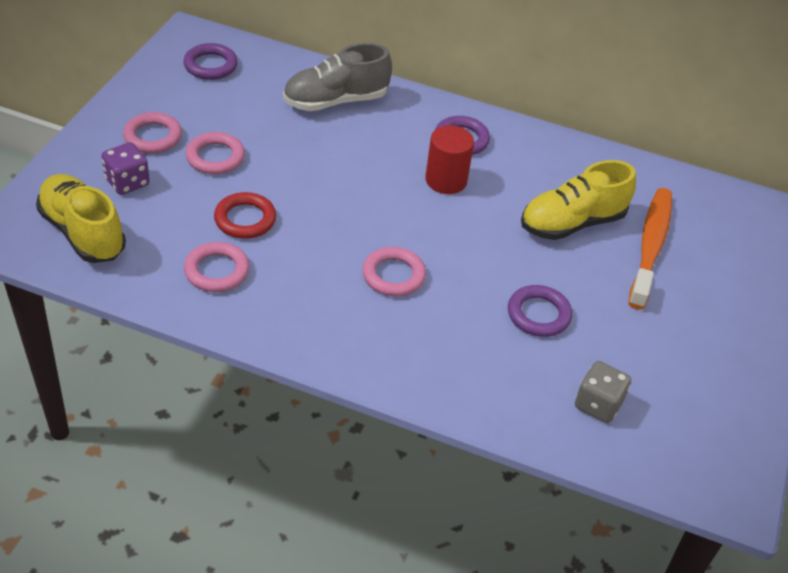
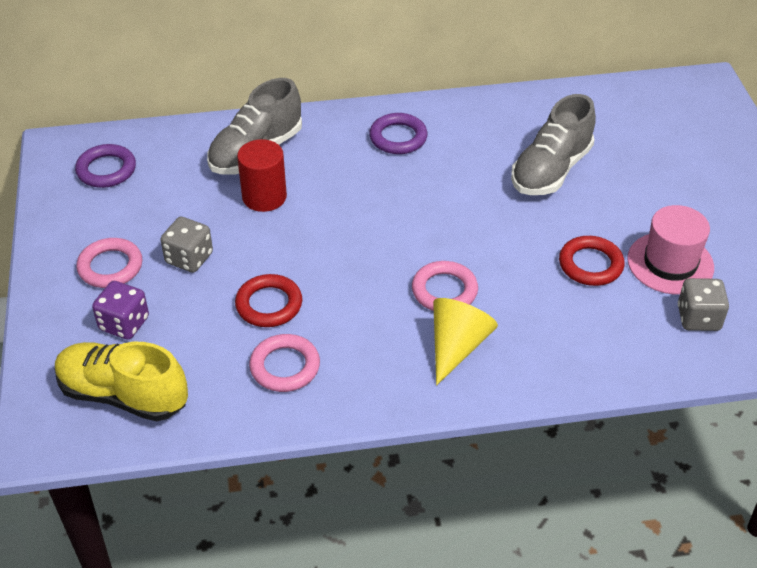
camera: 25 degrees left, 0 degrees up
pink ring [186,132,245,174] -> grey dice [161,217,213,272]
red cylinder [425,125,474,194] -> red cylinder moved to [237,139,287,212]
purple ring [508,285,572,337] -> red ring [559,236,625,286]
yellow shoe [521,160,636,240] -> grey shoe [511,94,596,195]
orange toothbrush [628,188,672,310] -> none
none -> yellow cone [433,298,498,385]
none -> pink hat [627,205,714,295]

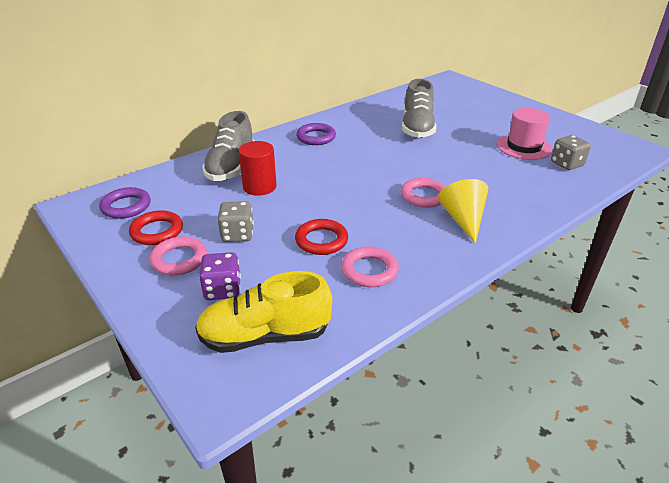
camera: 30 degrees left, 10 degrees down
red ring [559,236,625,286] -> red ring moved to [129,210,183,245]

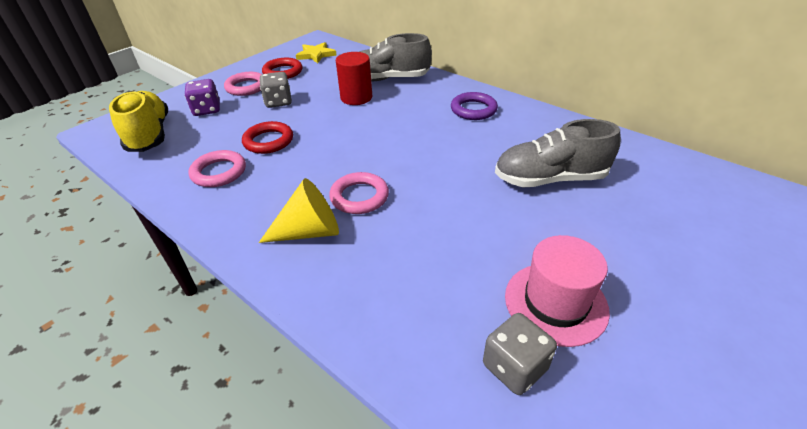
camera: 80 degrees right, 5 degrees up
purple ring [99,187,150,219] -> yellow star [296,42,337,63]

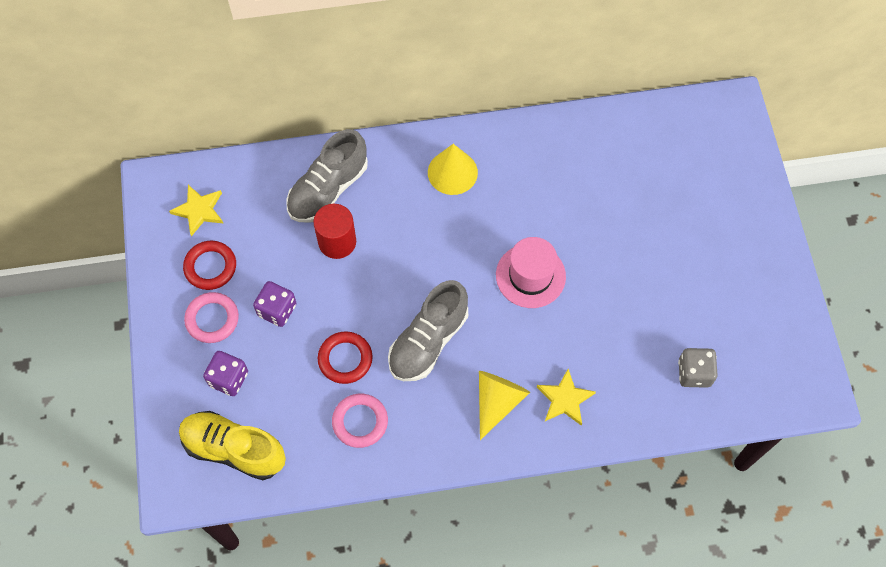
camera: 50 degrees left, 25 degrees up
grey dice [259,72,292,108] -> purple dice [253,281,296,327]
pink ring [329,172,389,214] -> none
purple ring [451,92,498,120] -> yellow cone [428,144,478,195]
grey shoe [495,119,621,187] -> grey shoe moved to [388,280,468,381]
pink hat [505,235,610,347] -> pink hat moved to [496,237,566,308]
none -> yellow star [537,369,596,425]

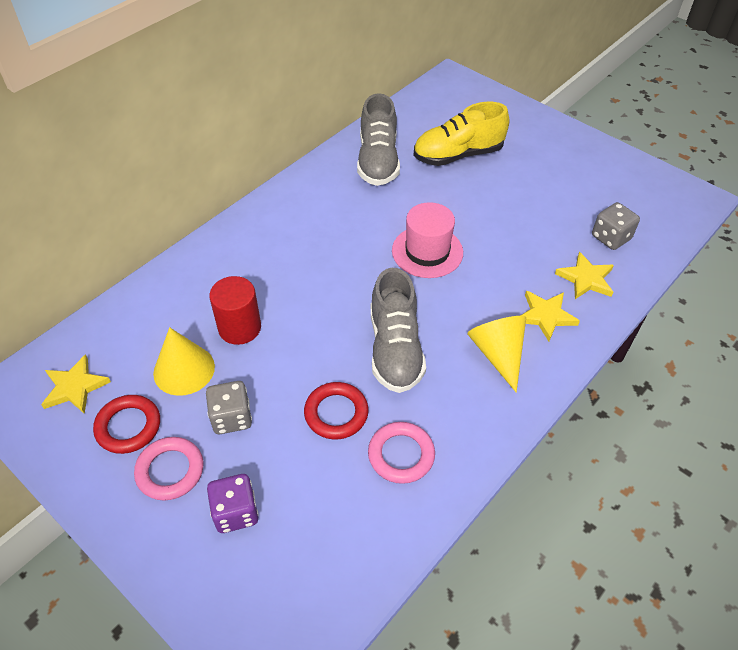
camera: 40 degrees left, 15 degrees down
yellow shoe [179,411,286,480] -> yellow shoe moved to [413,102,509,166]
purple dice [253,281,296,327] -> grey dice [206,381,252,434]
grey shoe [286,129,368,223] -> grey shoe moved to [357,93,400,186]
yellow cone [428,144,478,195] -> yellow cone moved to [153,327,215,396]
none -> yellow star [555,252,614,299]

